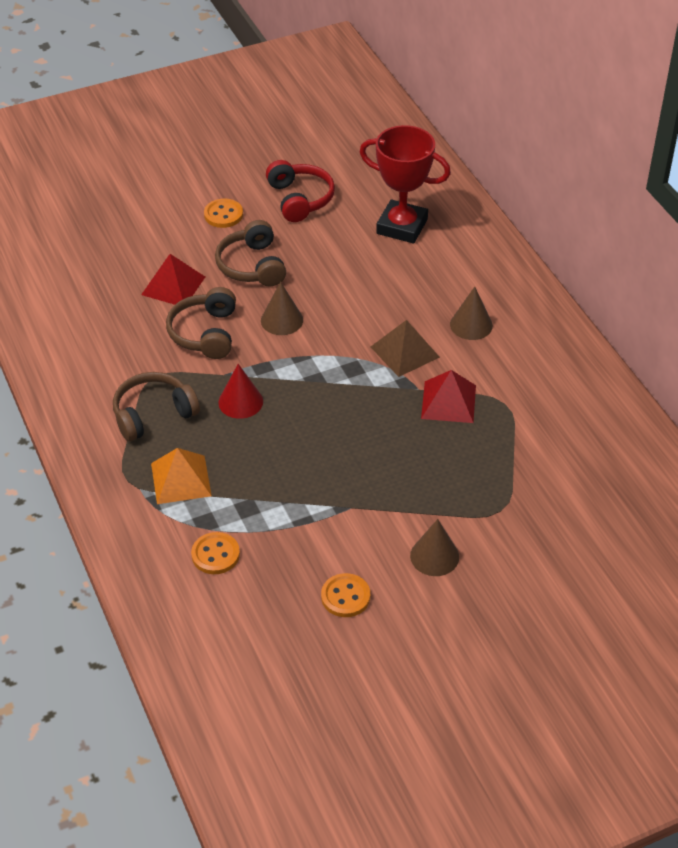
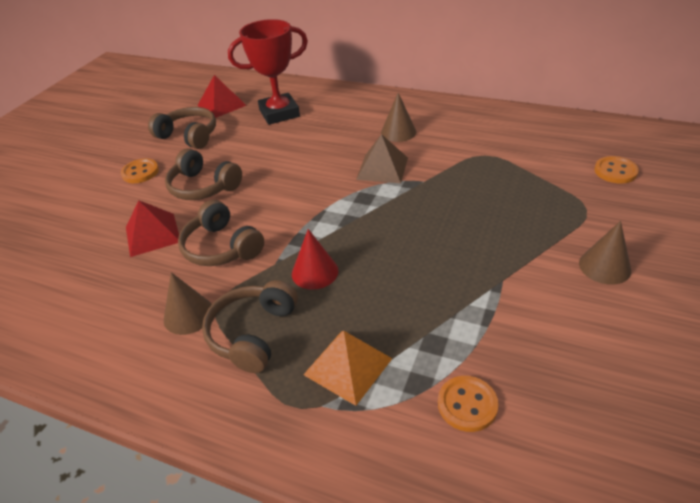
camera: 40 degrees left, 5 degrees down
brown cone [261,282,303,335] -> brown cone moved to [164,272,212,335]
red headphones [266,160,335,222] -> brown headphones [148,107,216,149]
orange button [321,573,370,617] -> orange button moved to [595,156,639,183]
red pyramid [421,370,476,423] -> red pyramid moved to [198,75,247,118]

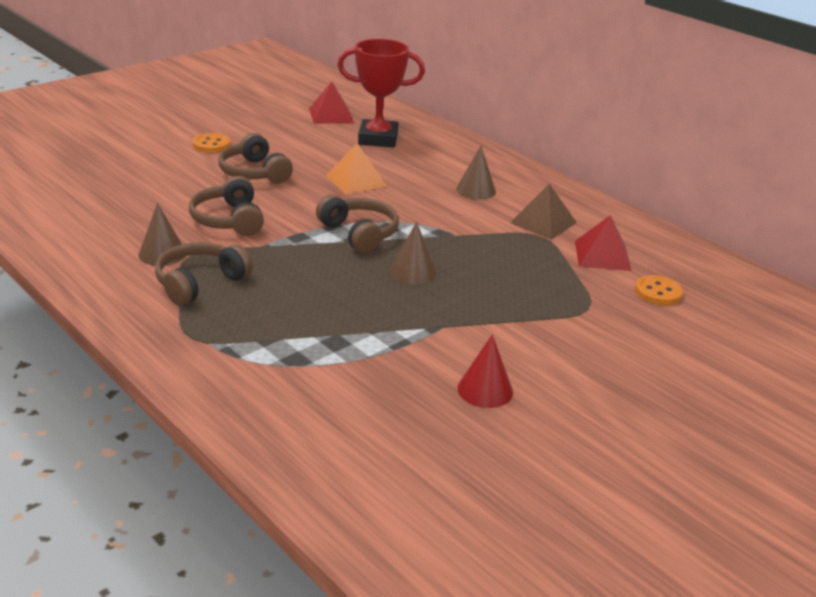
camera: 20 degrees right, 10 degrees down
red pyramid [126,200,179,257] -> red pyramid moved to [575,215,632,271]
brown headphones [148,107,216,149] -> brown headphones moved to [316,194,399,254]
red cone [292,229,338,290] -> red cone moved to [457,334,513,408]
orange pyramid [303,331,392,406] -> orange pyramid moved to [326,143,387,194]
brown pyramid [356,134,408,183] -> brown pyramid moved to [510,184,577,240]
orange button [438,376,499,432] -> none
brown cone [579,221,631,285] -> brown cone moved to [390,222,436,285]

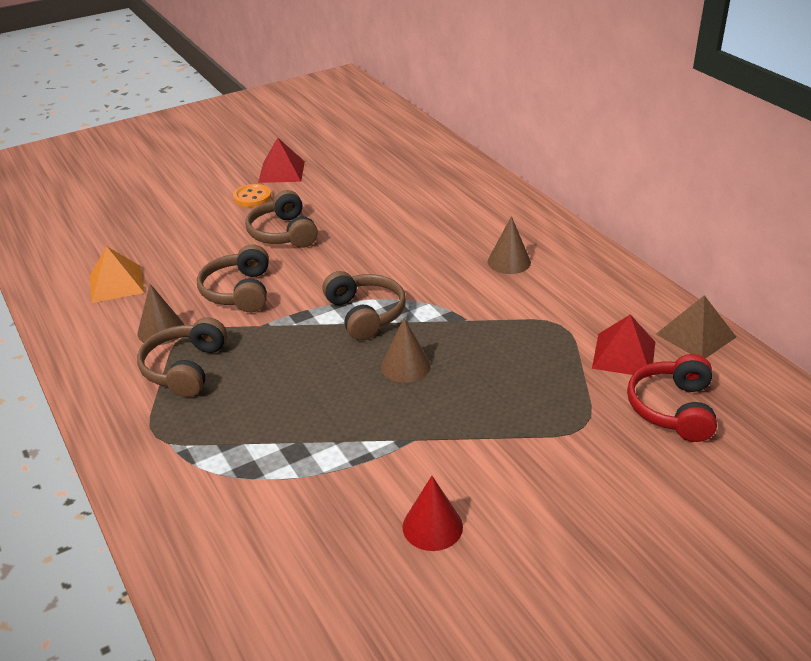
camera: 15 degrees right, 5 degrees up
brown headphones [155,242,252,306] -> brown headphones turned 45 degrees counterclockwise [137,317,227,397]
red pyramid [309,81,354,124] -> red pyramid moved to [258,138,305,183]
orange pyramid [326,143,387,194] -> orange pyramid moved to [90,246,144,303]
red trophy [338,39,425,147] -> none
brown pyramid [510,184,577,240] -> brown pyramid moved to [656,295,736,358]
orange button [635,275,683,305] -> red headphones [627,354,717,442]

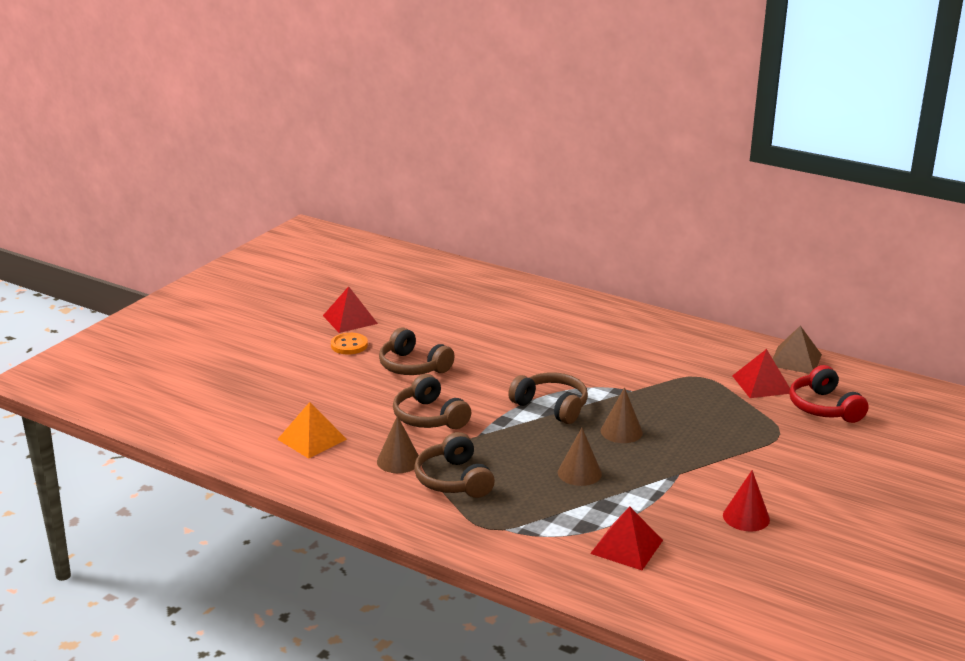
camera: 30 degrees left, 10 degrees down
brown cone [488,216,531,274] -> brown cone moved to [558,428,602,486]
none -> red pyramid [590,507,663,570]

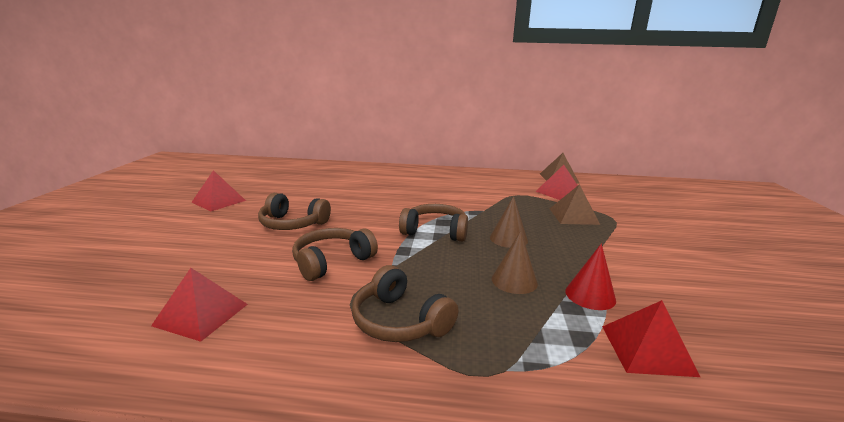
camera: 25 degrees left, 5 degrees down
orange pyramid [277,402,347,459] -> red pyramid [151,268,248,342]
orange button [331,333,368,355] -> none
brown cone [377,415,419,473] -> none
brown headphones [393,374,471,429] -> brown headphones turned 105 degrees clockwise [292,228,378,281]
red cone [723,470,770,532] -> red cone moved to [565,244,616,310]
red headphones [789,365,869,423] -> none
none -> brown pyramid [550,184,600,225]

